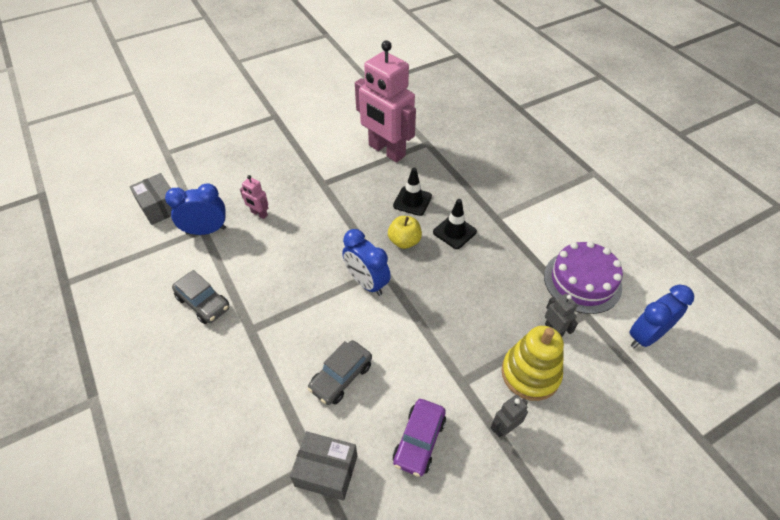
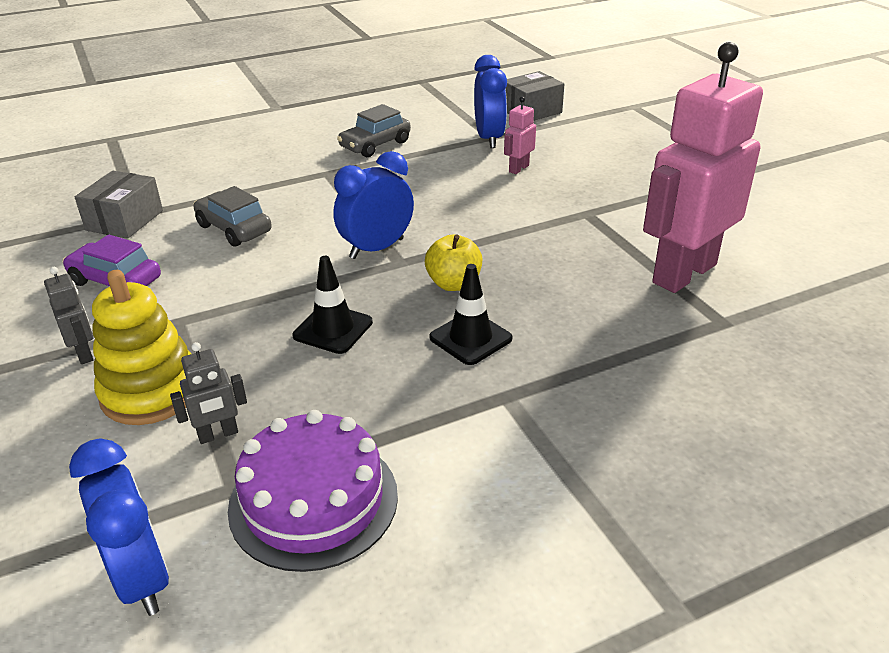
camera: 95 degrees right, 15 degrees down
black traffic cone [393,168,432,216] -> black traffic cone moved to [293,256,373,354]

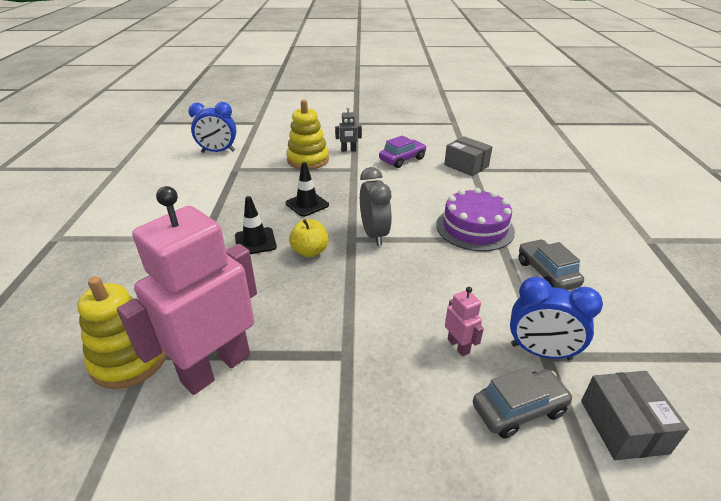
camera: 115 degrees right, 0 degrees up
grey robot [170,342,247,444] -> none
grey car [193,186,272,247] -> grey car moved to [473,367,573,438]
purple cake [228,410,398,572] -> purple cake moved to [436,188,515,251]
blue clock [333,151,414,259] -> grey clock [360,167,392,246]
pink robot [643,42,763,293] -> pink robot turned 120 degrees counterclockwise [117,186,257,395]
none -> yellow stacking toy [77,276,167,389]

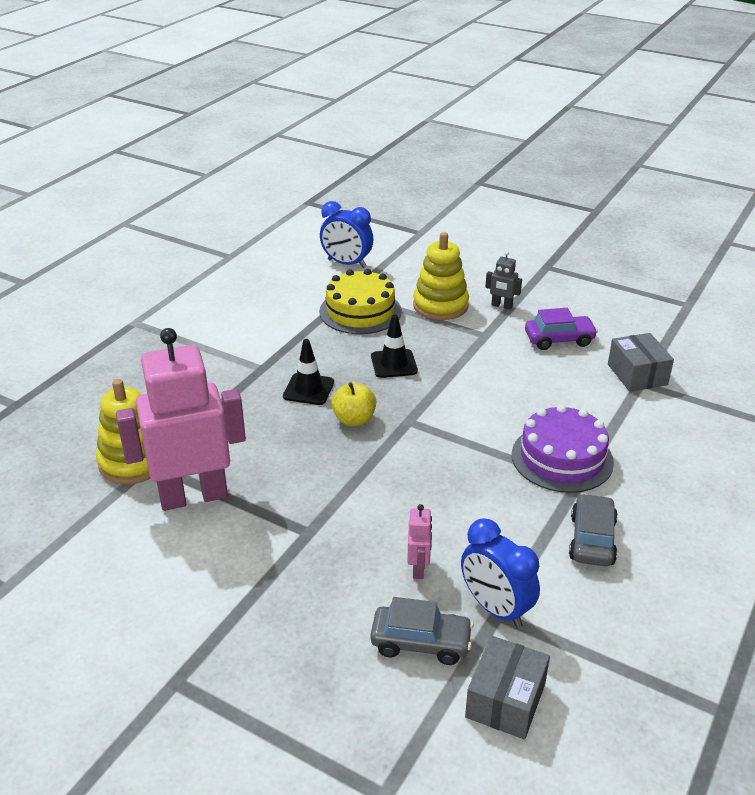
camera: 30 degrees right, 0 degrees up
grey clock [360,167,392,246] -> none
none -> yellow cake [319,269,402,334]

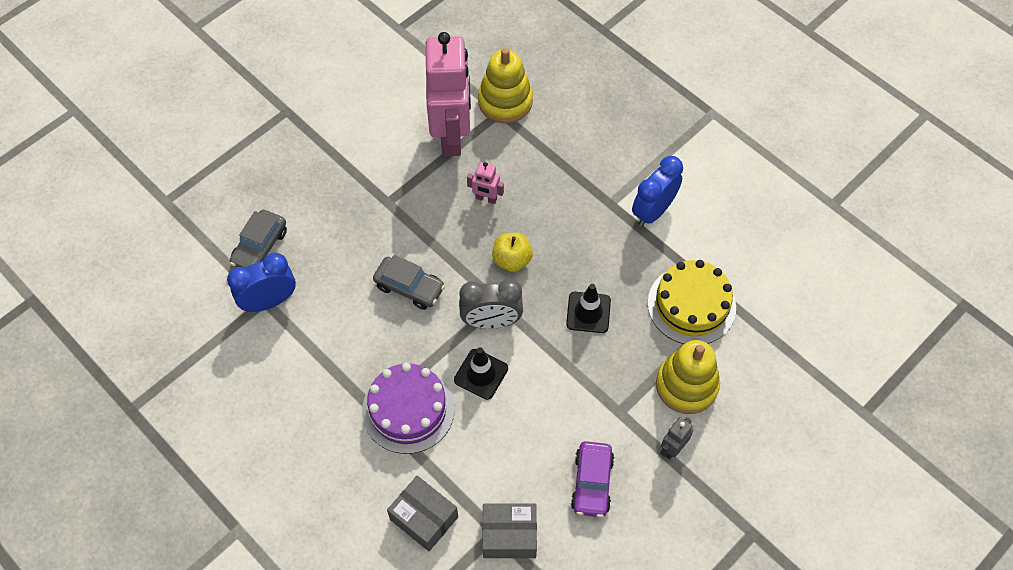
camera: 105 degrees right, 25 degrees up
black traffic cone [283,339,334,405] -> black traffic cone moved to [454,347,508,400]
blue clock [320,201,373,268] -> blue clock moved to [632,156,683,227]
pink robot [407,504,432,579] -> pink robot moved to [467,162,504,204]
grey box [465,636,550,739] -> grey box moved to [387,476,458,551]
grey car [569,493,618,567] -> grey car moved to [373,255,445,310]
none -> grey clock [459,279,523,329]

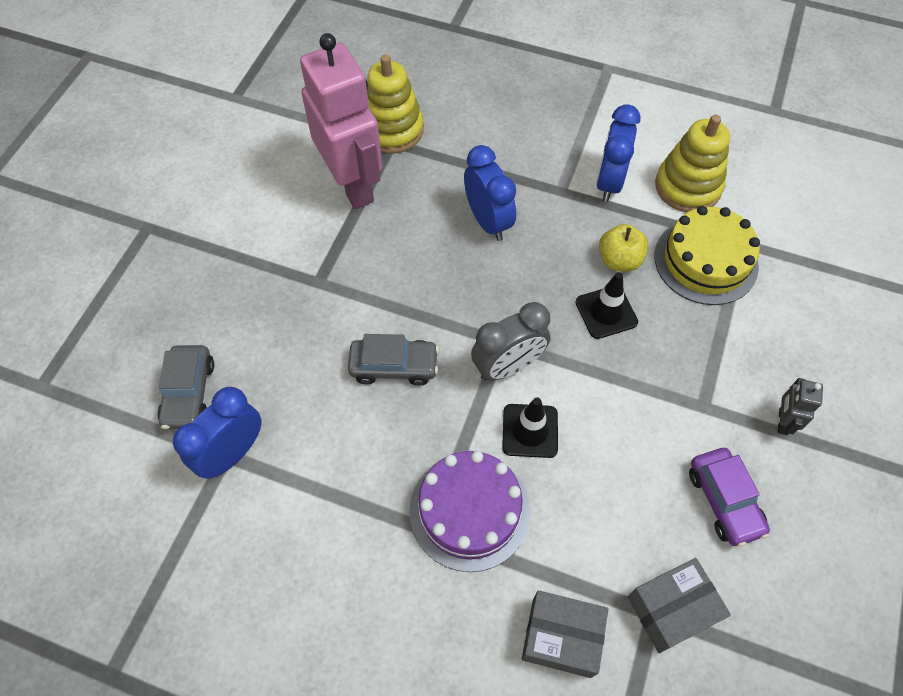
camera: 25 degrees left, 0 degrees up
pink robot [467,162,504,204] -> none
yellow apple [492,233,533,272] -> yellow apple moved to [599,224,649,272]
yellow stacking toy [656,340,720,414] -> yellow stacking toy moved to [655,115,730,212]
none -> blue clock [464,145,516,241]

